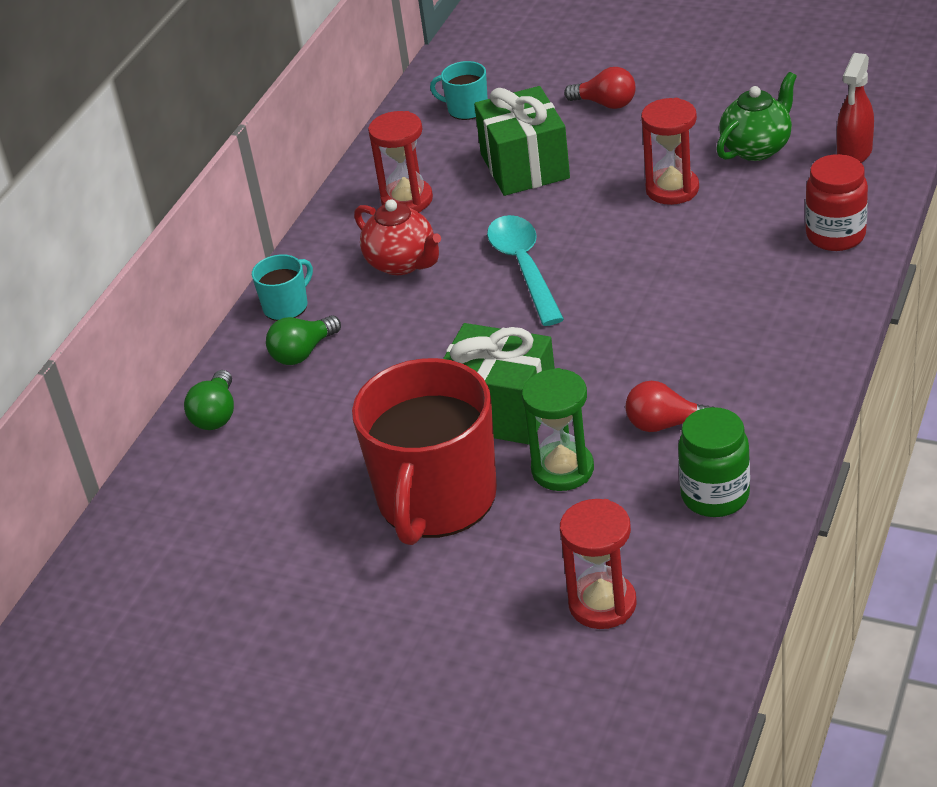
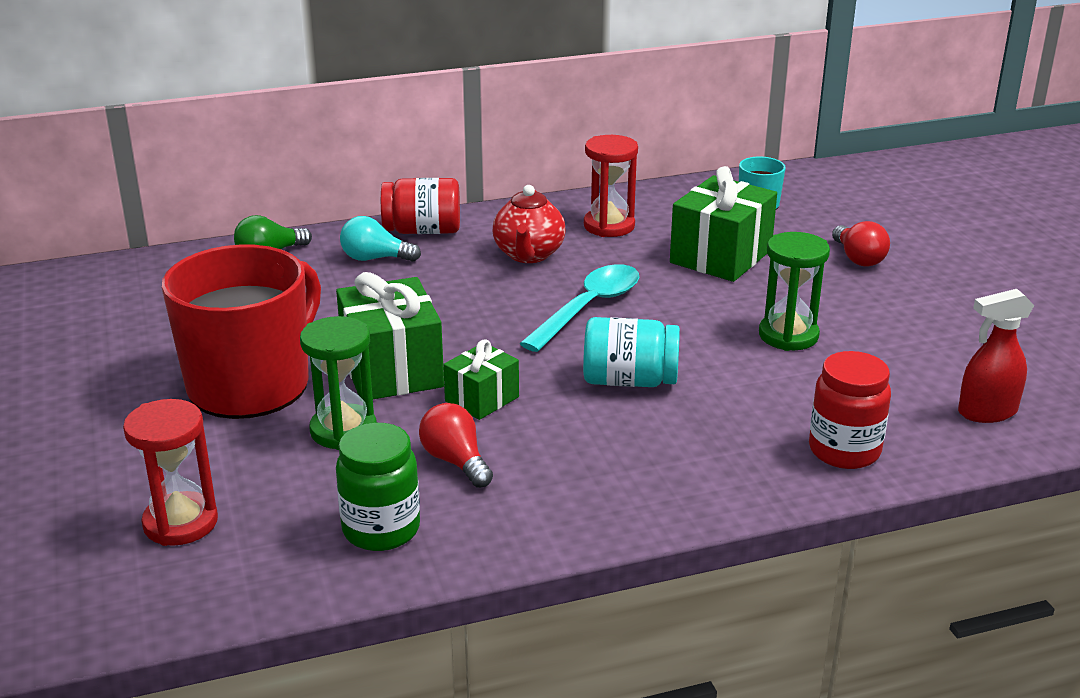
camera: 45 degrees right, 10 degrees down
turquoise mug [252,254,313,321] -> red jar [381,178,460,234]
green light bulb [266,315,341,365] -> turquoise light bulb [340,216,421,262]
red mug [352,358,497,545] -> red mug turned 150 degrees clockwise [162,244,321,419]
red hourglass [641,98,699,205] -> green hourglass [759,232,830,351]
green teapot [716,72,797,161] -> none
none -> green gift [443,339,519,420]
none -> turquoise jar [583,317,680,387]

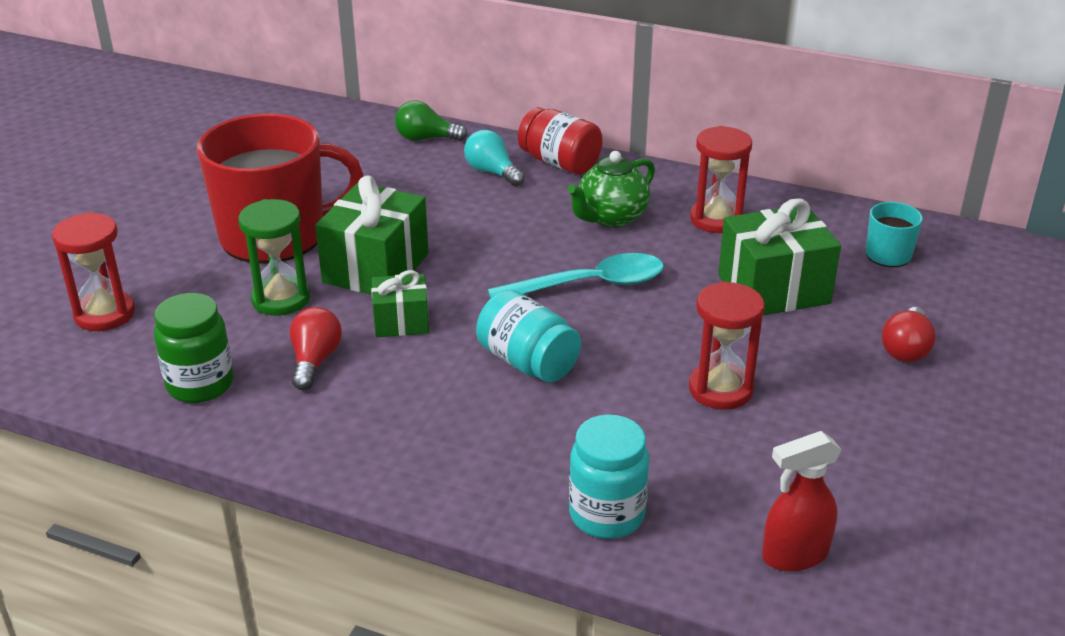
camera: 40 degrees right, 5 degrees up
red teapot [493,185,566,263] -> green teapot [567,151,655,228]
green hourglass [759,232,830,351] -> red hourglass [689,281,765,409]
red jar [809,351,891,469] -> turquoise jar [569,414,649,539]
red spray bottle [958,289,1034,423] -> red spray bottle turned 45 degrees counterclockwise [762,431,842,572]

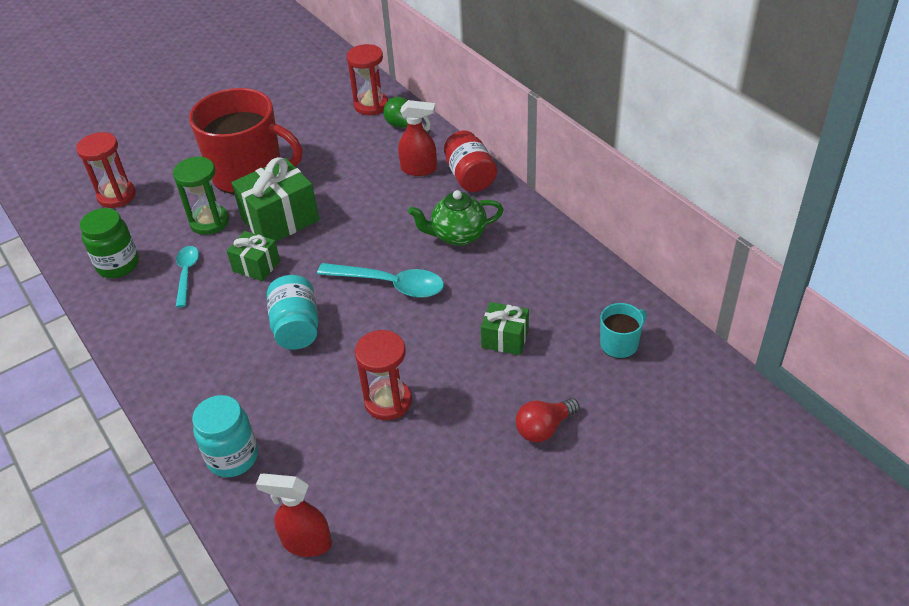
camera: 35 degrees right, 10 degrees up
red light bulb [290,307,342,390] -> turquoise spoon [176,246,199,308]
turquoise light bulb [464,130,525,187] -> red spray bottle [398,100,437,176]
red hourglass [690,126,752,233] -> red hourglass moved to [347,44,388,115]
green gift [718,198,841,315] -> green gift [481,302,529,355], size x0.57

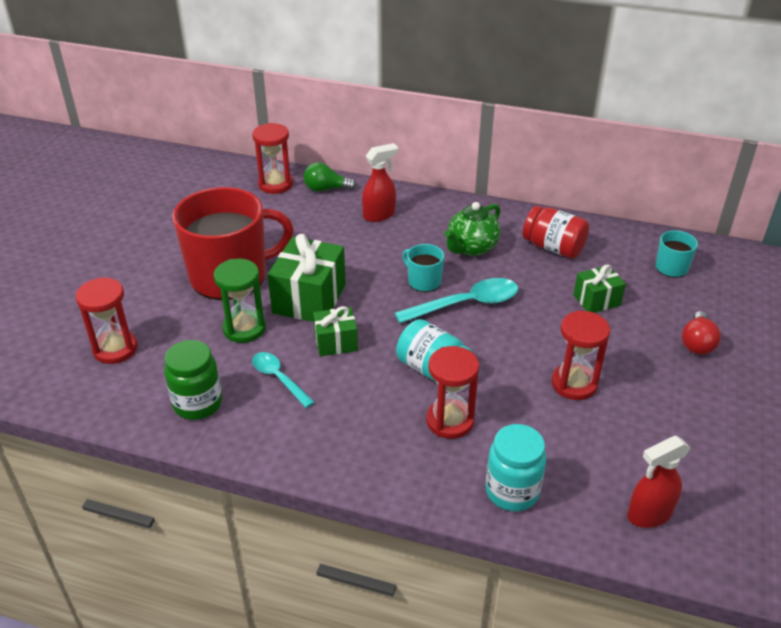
camera: 40 degrees left, 5 degrees down
red jar [444,131,497,192] -> red jar moved to [523,206,589,259]
none -> turquoise mug [402,244,444,292]
none -> red hourglass [426,346,479,439]

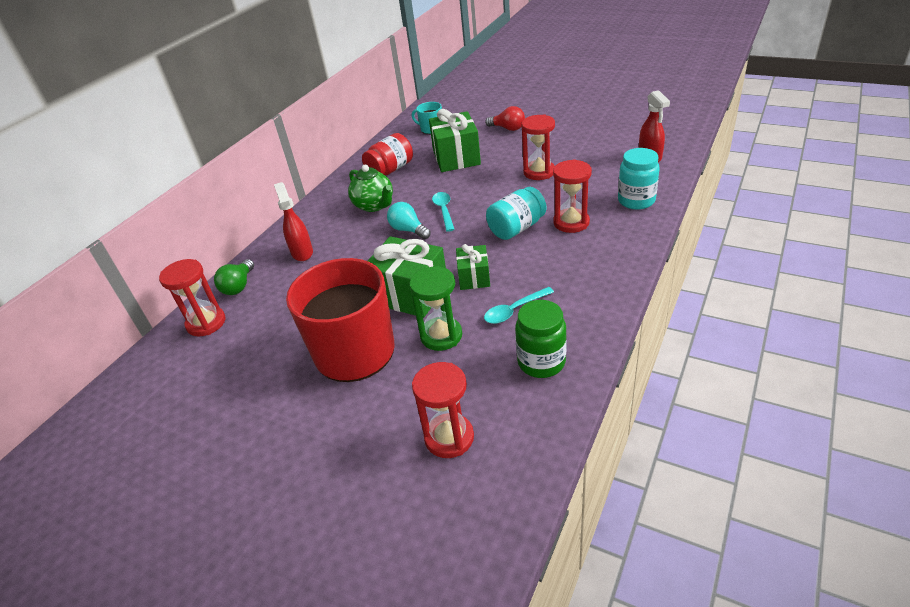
camera: 75 degrees left, 0 degrees up
turquoise spoon [395,278,518,323] -> turquoise spoon [432,192,455,232], size x0.63
turquoise mug [402,244,444,292] -> turquoise light bulb [387,202,431,239]
green gift [573,265,626,313] -> green gift [429,109,481,172], size x1.75

